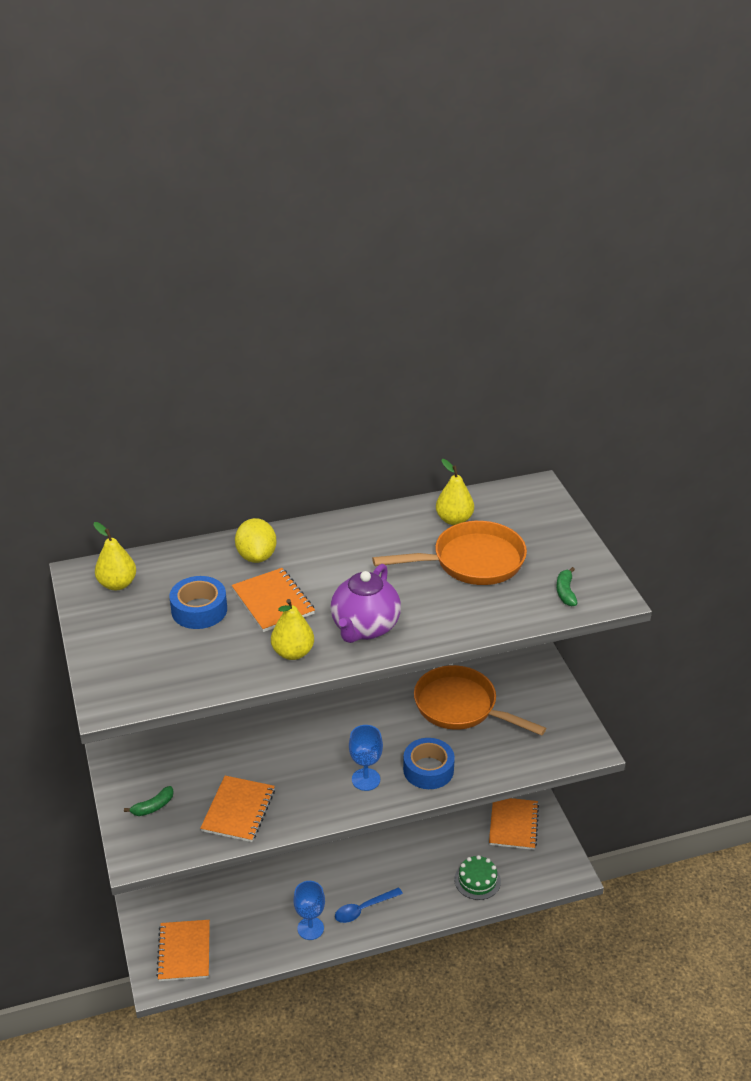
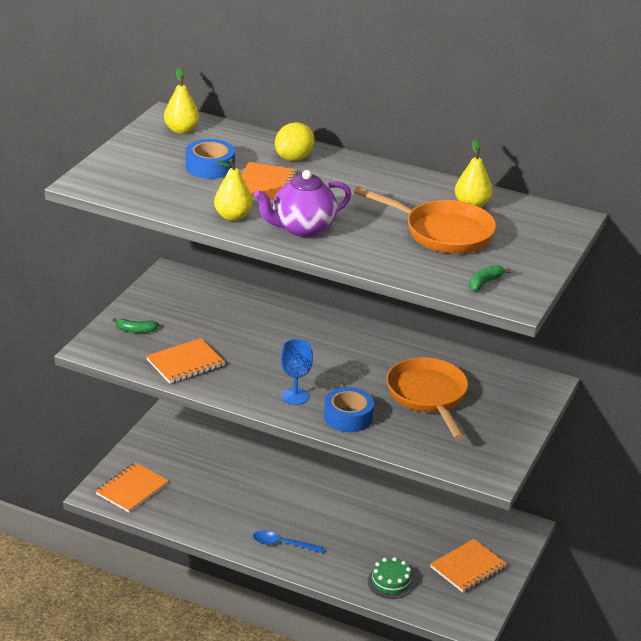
camera: 40 degrees right, 5 degrees down
blue goblet [293,881,325,940] -> none

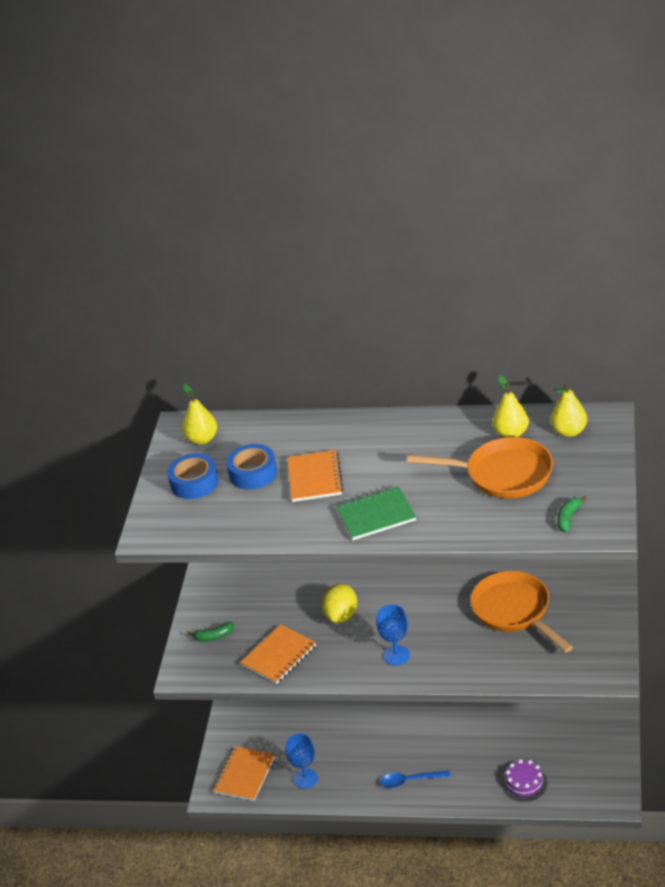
camera: 10 degrees left, 5 degrees up
yellow pear [214,159,253,221] -> yellow pear moved to [551,383,587,437]
purple teapot [254,170,351,237] -> green notebook [335,486,416,540]
yellow lemon [275,122,314,161] -> yellow lemon moved to [321,584,357,623]
blue tape [324,387,374,432] -> blue tape moved to [167,453,218,499]
green cake [368,557,415,599] -> purple cake [502,759,547,802]
orange notebook [430,539,507,593] -> none
none -> blue goblet [285,733,318,789]

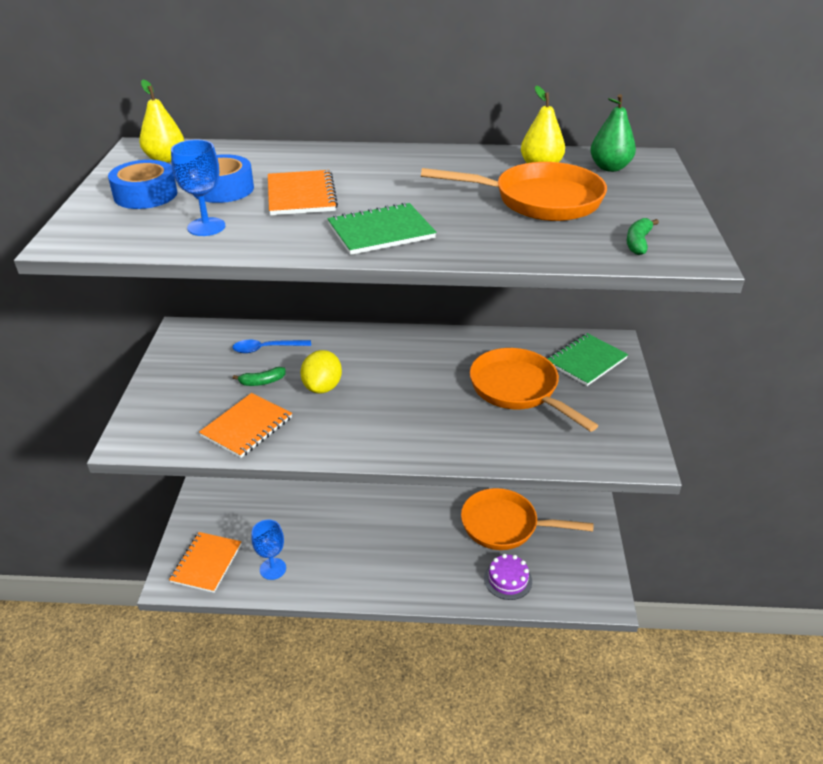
camera: 10 degrees left, 0 degrees up
green banana [188,622,234,641] -> green banana moved to [233,367,286,386]
blue goblet [376,604,410,665] -> blue goblet moved to [171,140,225,236]
blue spoon [380,771,450,788] -> blue spoon moved to [232,340,311,353]
yellow pear [551,383,587,437] -> green pear [590,94,636,172]
none -> orange pan [461,488,594,550]
none -> green notebook [548,333,628,386]

